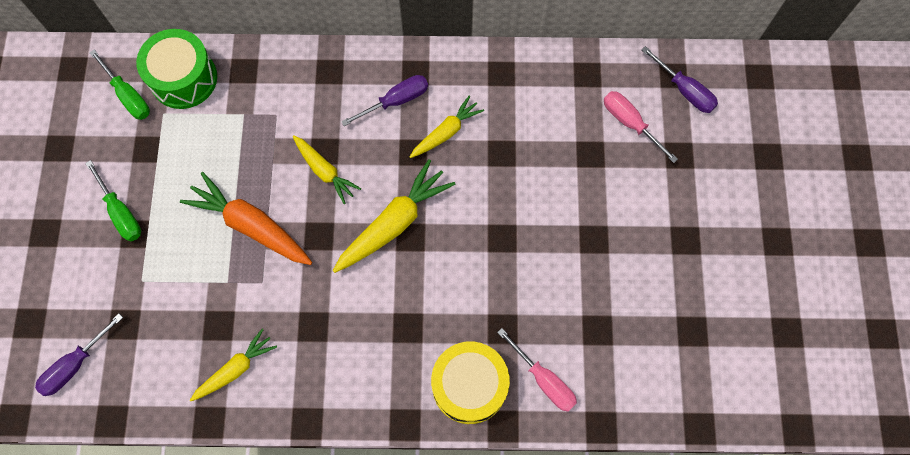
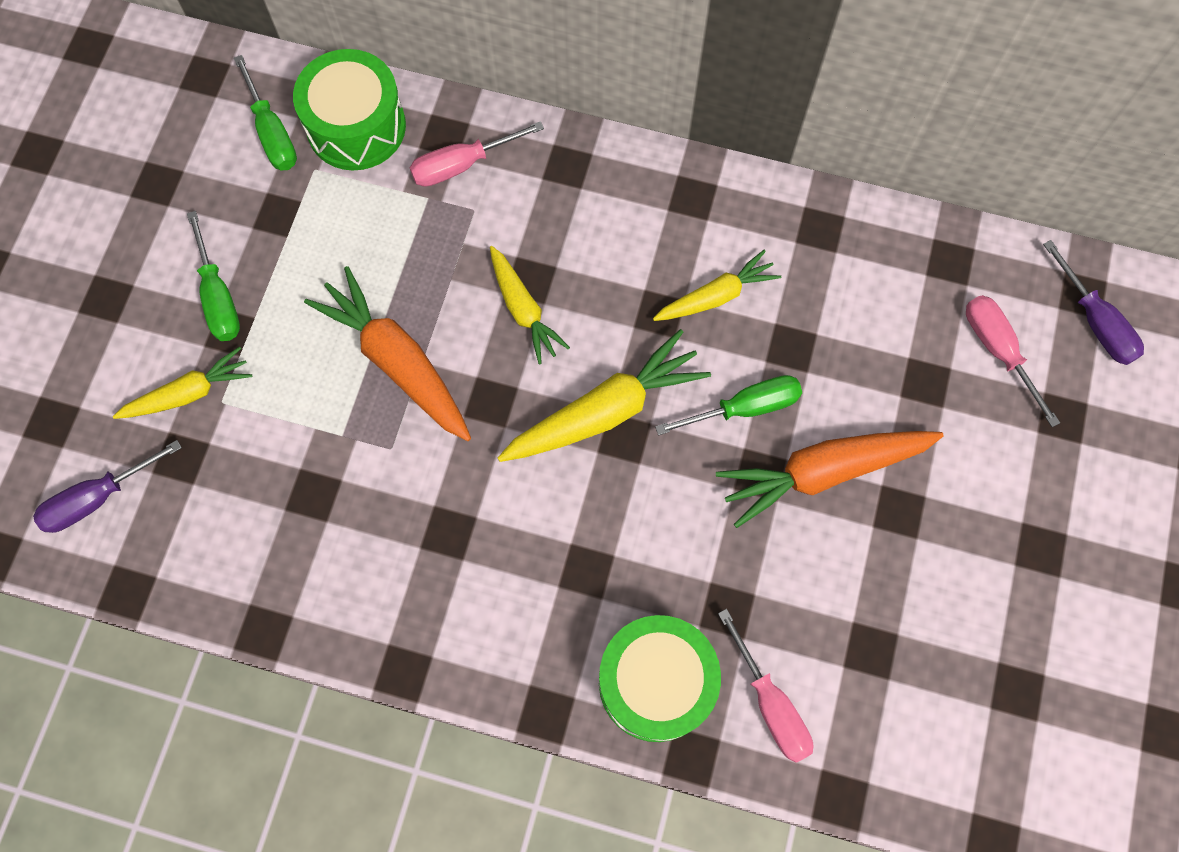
camera: 15 degrees right, 0 degrees up
yellow carrot [190,329,277,401] -> yellow carrot moved to [113,347,252,419]
purple screwdriver [341,75,428,126] -> none
yellow drum [431,341,510,424] -> green drum [599,615,721,742]
none -> pink screwdriver [410,121,544,187]
none -> green screwdriver [655,375,802,435]
none -> orange carrot [716,431,944,528]

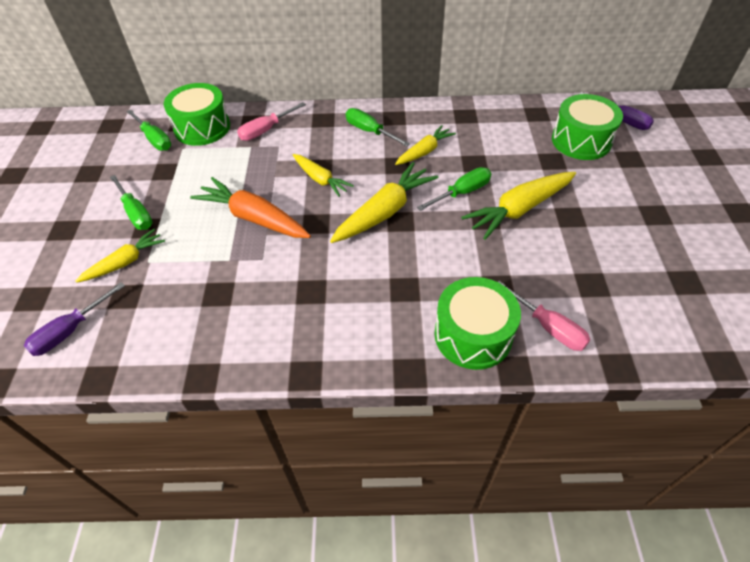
camera: 15 degrees left, 20 degrees down
orange carrot [716,431,944,528] -> yellow carrot [461,172,576,240]
pink screwdriver [966,295,1060,427] -> green drum [552,94,623,160]
none -> green screwdriver [346,108,410,146]

